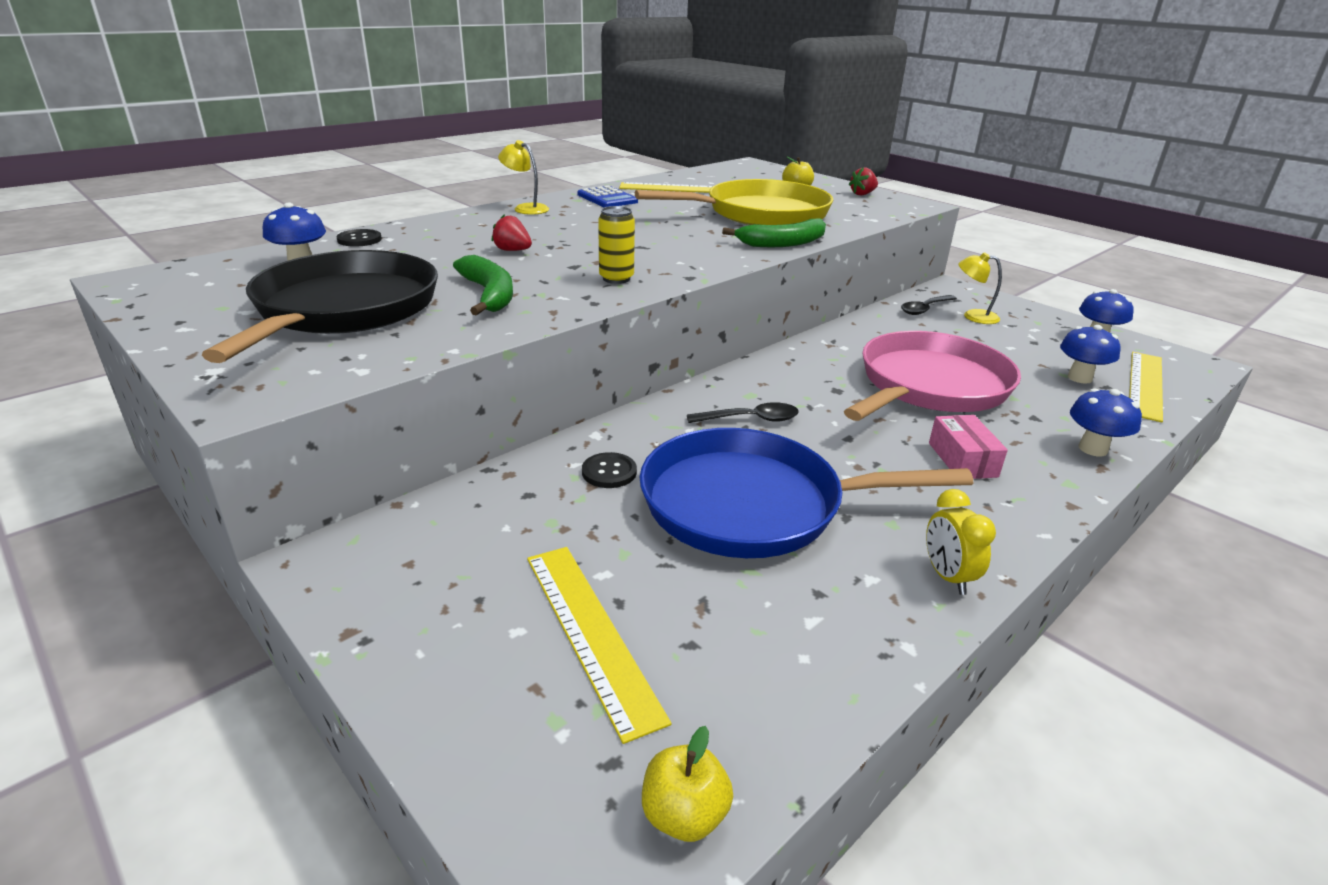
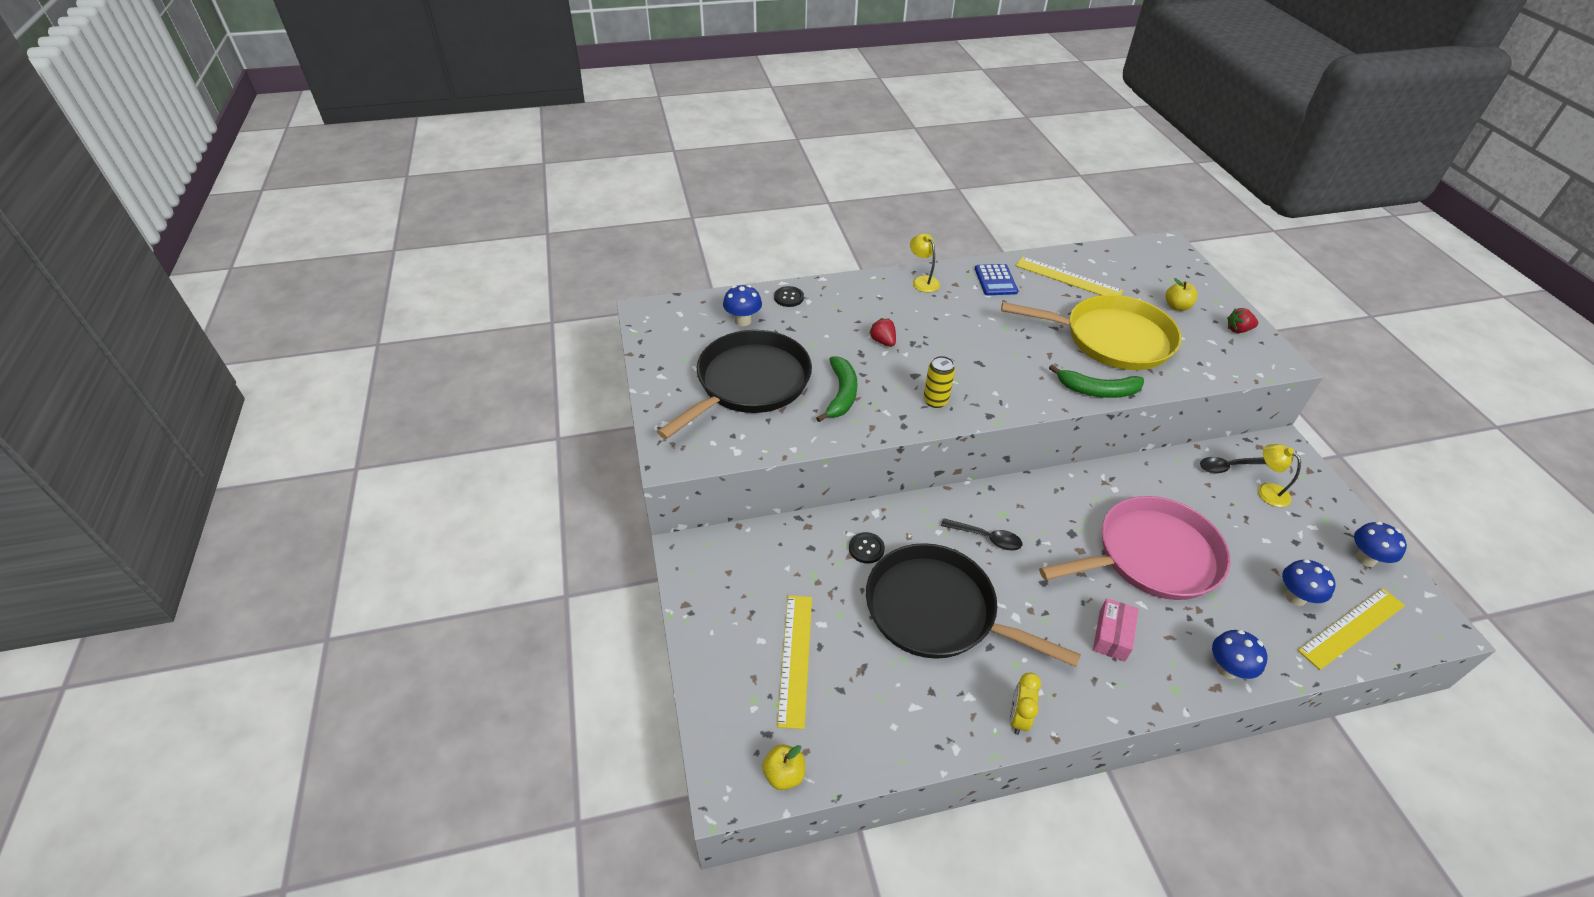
camera: 30 degrees right, 15 degrees up
blue pan [640,428,973,558] -> black pan [866,543,1081,667]

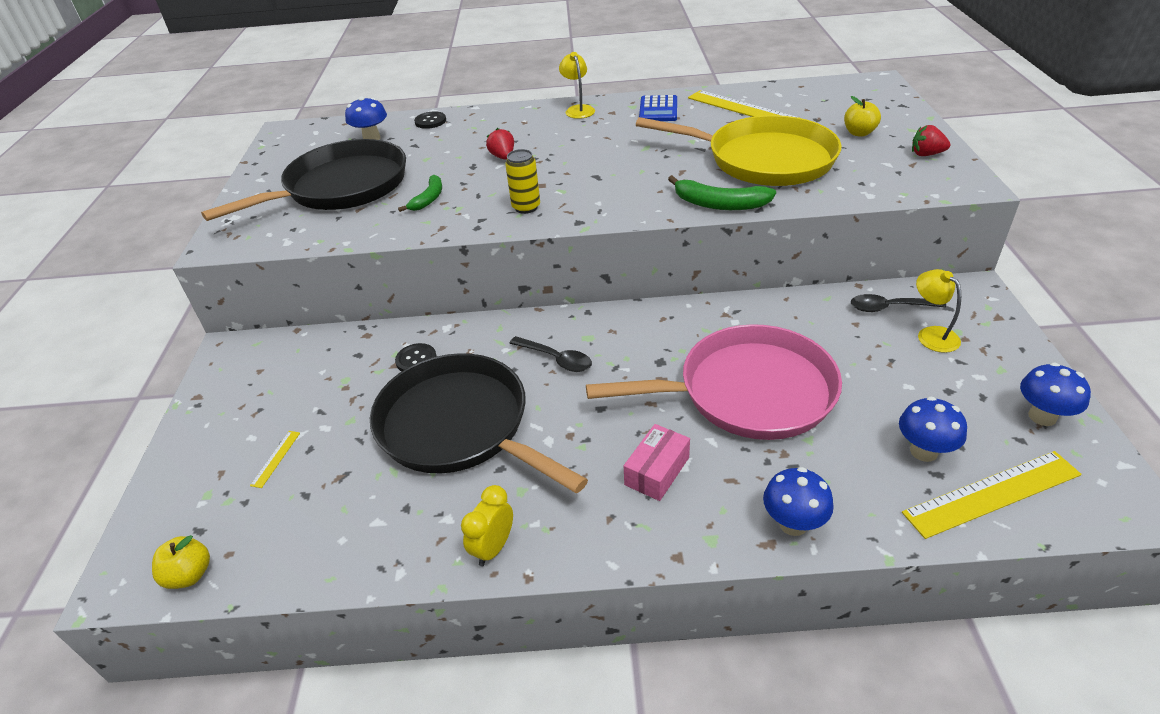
camera: 15 degrees right, 5 degrees down
yellow ruler [777,595,812,729] -> yellow ruler [250,431,300,488], size x0.43
green banana [816,356,858,422] -> green banana [398,175,442,212], size x0.66

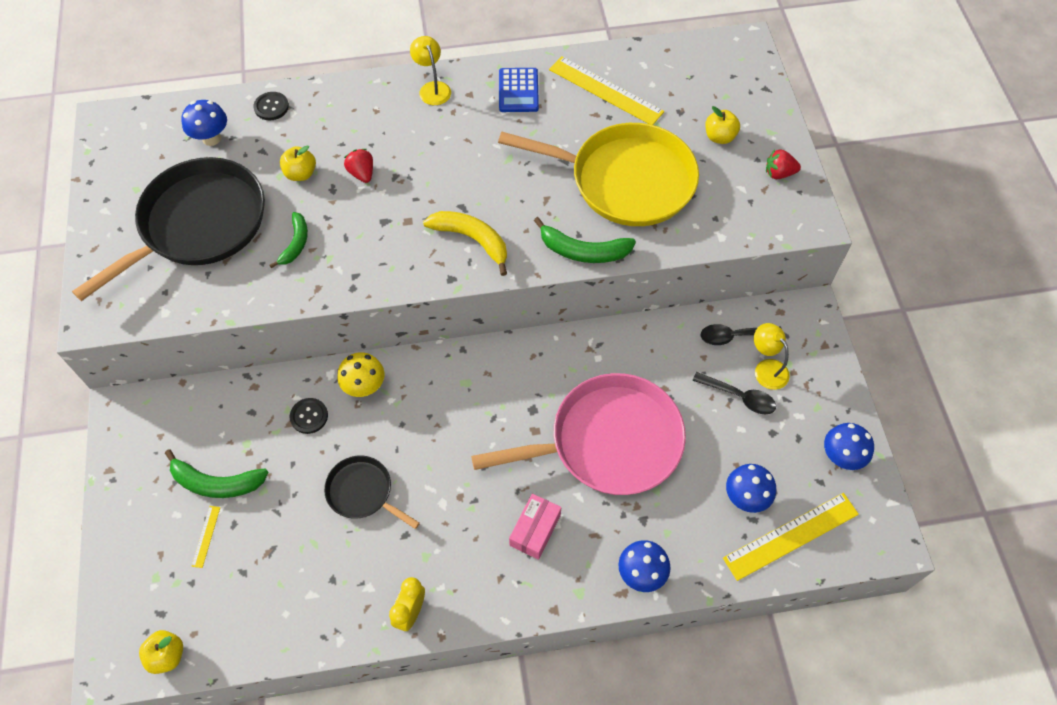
camera: 10 degrees left, 20 degrees up
black pan [370,353,588,494] -> black pan [324,456,420,529], size x0.49
yellow can [505,149,540,214] -> none
black spoon [509,336,592,372] -> black spoon moved to [693,372,776,414]
none -> green banana [165,449,269,498]
none -> yellow apple [280,145,316,181]
none -> yellow mushroom [337,352,385,397]
none -> yellow banana [423,211,507,276]

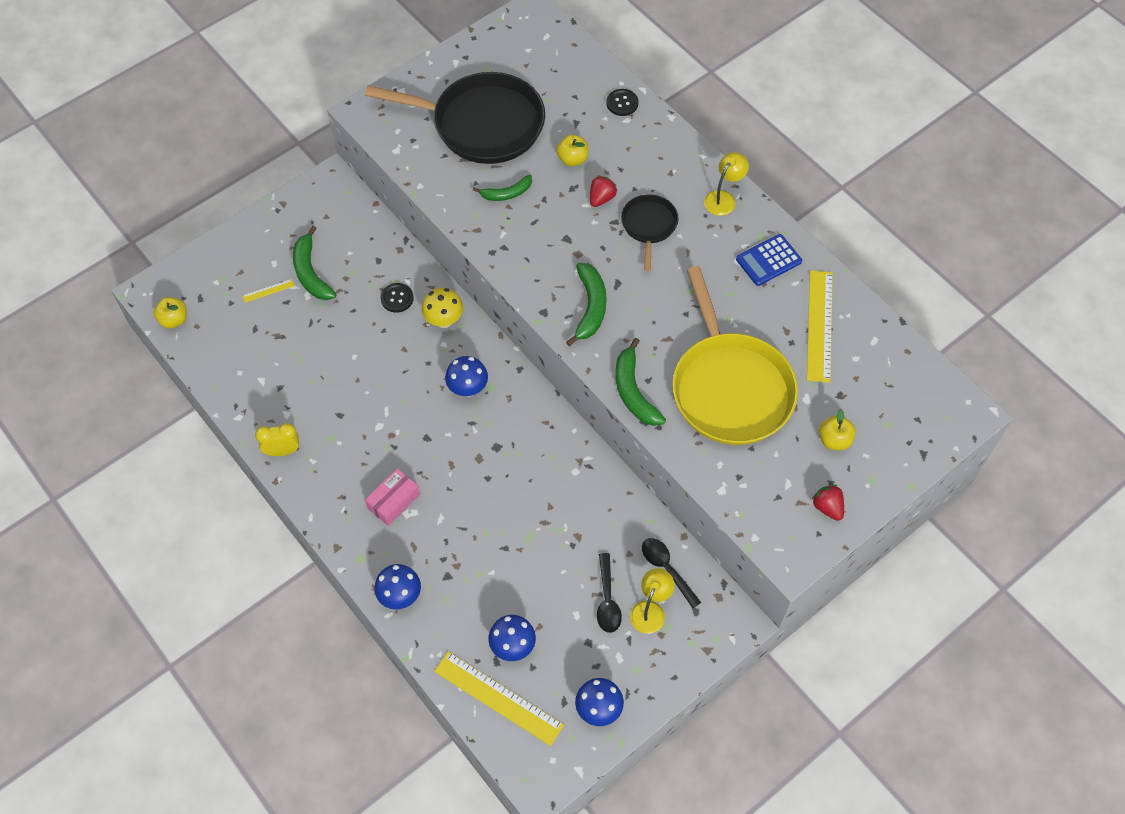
camera: 60 degrees right, 0 degrees up
blue mushroom [181,100,227,146] -> blue mushroom moved to [445,356,488,397]
black pan [324,456,420,529] -> black pan moved to [621,194,678,271]
yellow banana [423,211,507,276] -> green banana [566,263,607,346]
pink pan [471,373,686,495] -> none
pink box [509,494,561,560] -> pink box turned 45 degrees counterclockwise [365,468,420,526]

